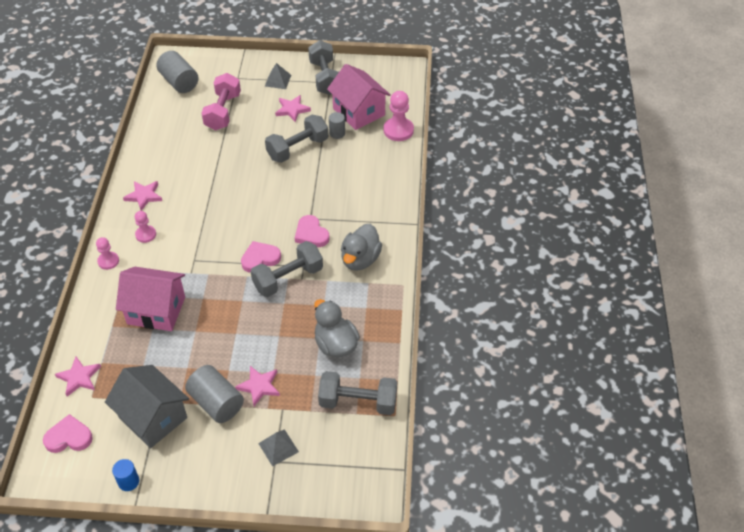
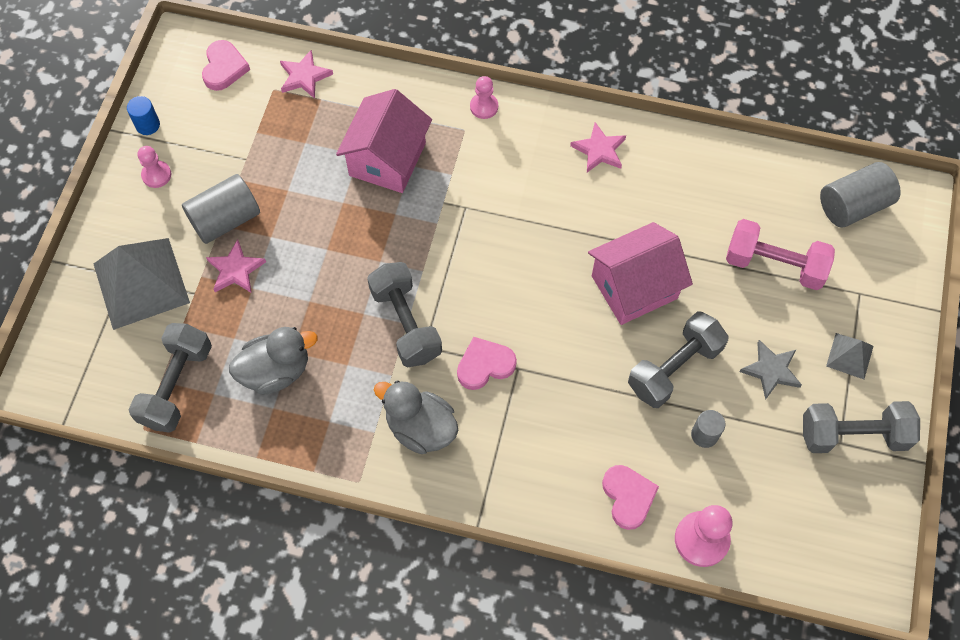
camera: 100 degrees right, 15 degrees up
grey house [105,365,189,448] -> none
pink pawn [135,211,156,243] -> pink pawn moved to [138,146,171,188]
pink heart [241,241,281,273] -> pink heart moved to [602,465,659,530]
grey pyramid [258,429,299,467] -> grey pyramid [94,238,190,330], size x2.07
grey dumbbell [265,115,328,163] -> grey dumbbell turned 75 degrees clockwise [628,312,729,408]
pink star [275,95,311,122] -> grey star [739,340,802,400]
pink house [327,64,391,130] -> pink house moved to [588,222,693,325]

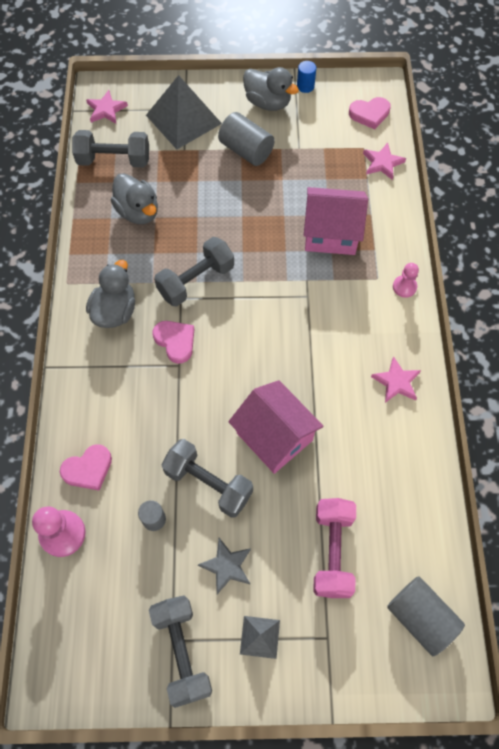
camera: 75 degrees right, 0 degrees up
pink pawn [138,146,171,188] -> grey duck [243,67,299,111]
pink star [206,239,266,292] -> pink star moved to [86,90,128,124]

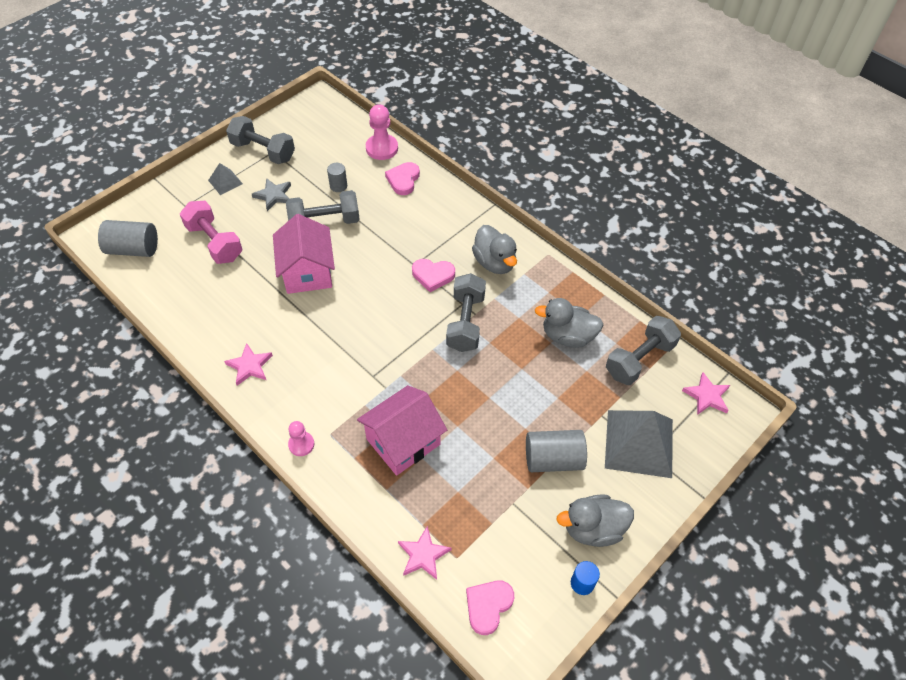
camera: 135 degrees right, 10 degrees down
pink house [228,380,324,474] -> pink house turned 75 degrees clockwise [273,214,335,294]

